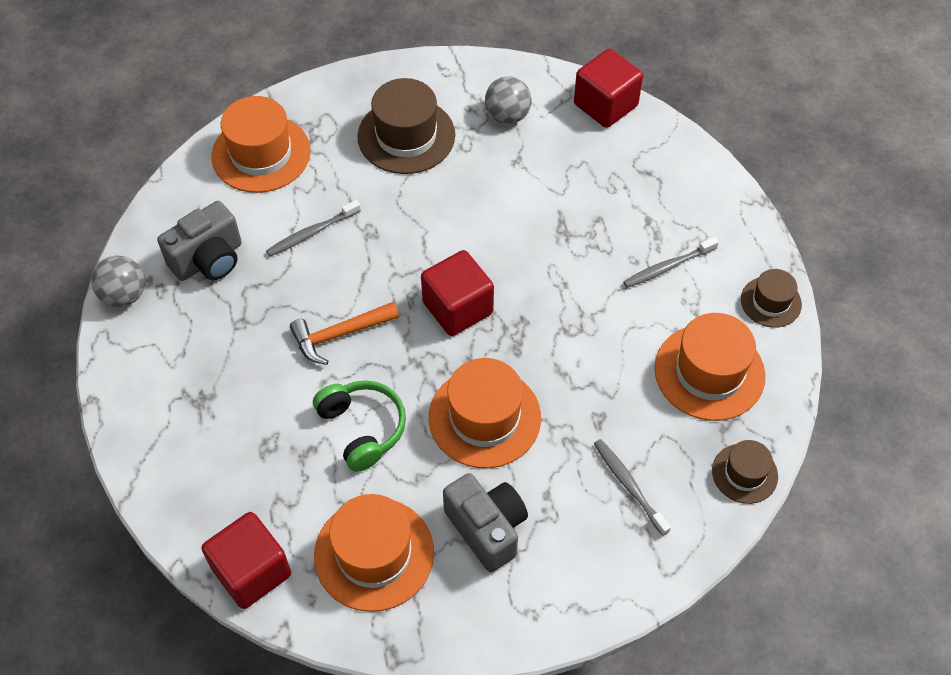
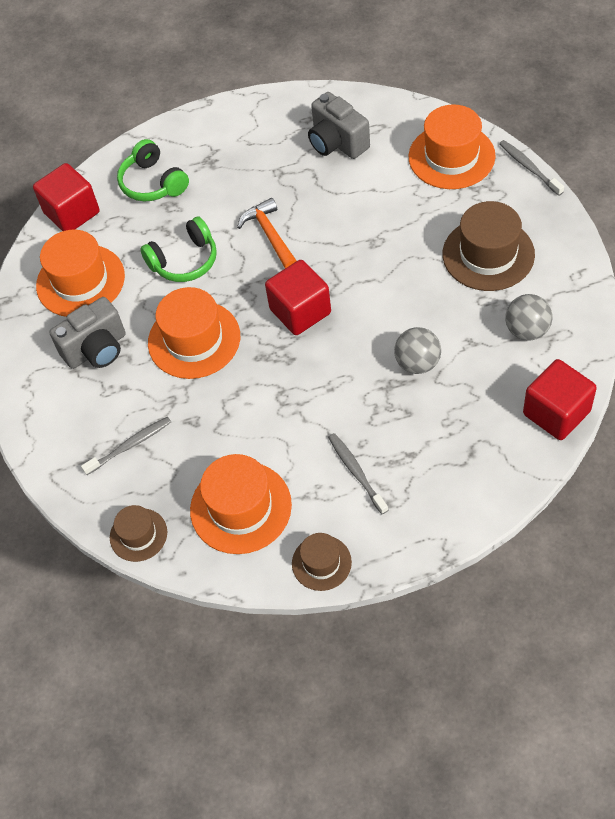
camera: 95 degrees right, 0 degrees up
grey ball [91,256,145,307] -> grey ball moved to [394,327,441,374]
grey toothbrush [266,200,361,256] -> grey toothbrush moved to [499,140,564,196]
none -> green headphones [117,139,189,201]

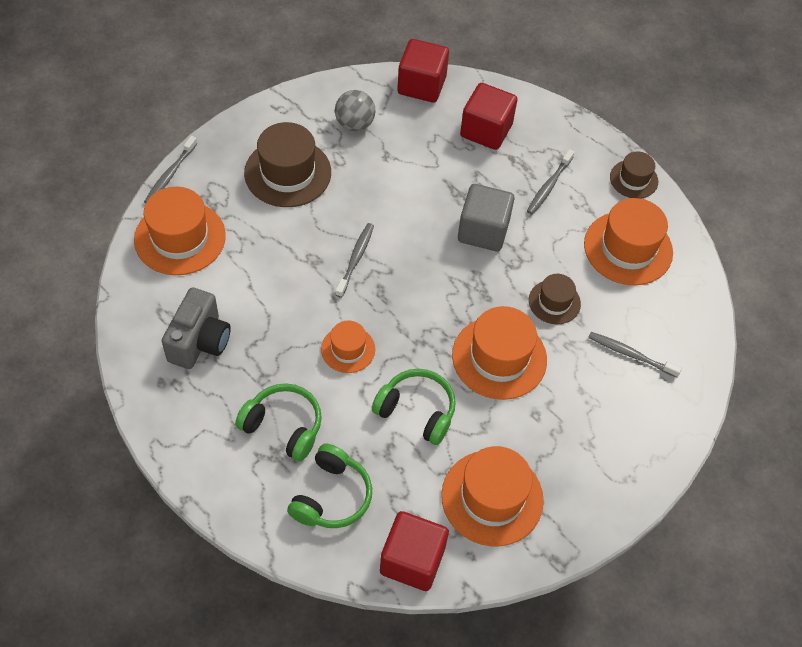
camera: 130 degrees left, 0 degrees up
grey camera [49,297,126,369] -> none
brown hat [110,505,167,562] -> brown hat moved to [529,274,581,324]
orange hammer [237,198,297,268] -> orange hat [321,320,375,373]
red cube [265,260,331,335] -> red cube moved to [460,83,517,150]
grey ball [394,327,441,374] -> none
none -> green headphones [235,383,322,462]
none -> grey toothbrush [335,223,374,298]
none -> grey cube [458,184,515,251]

